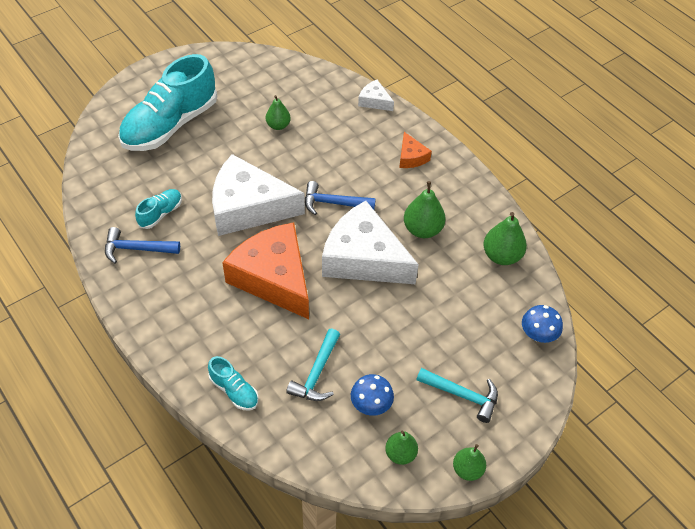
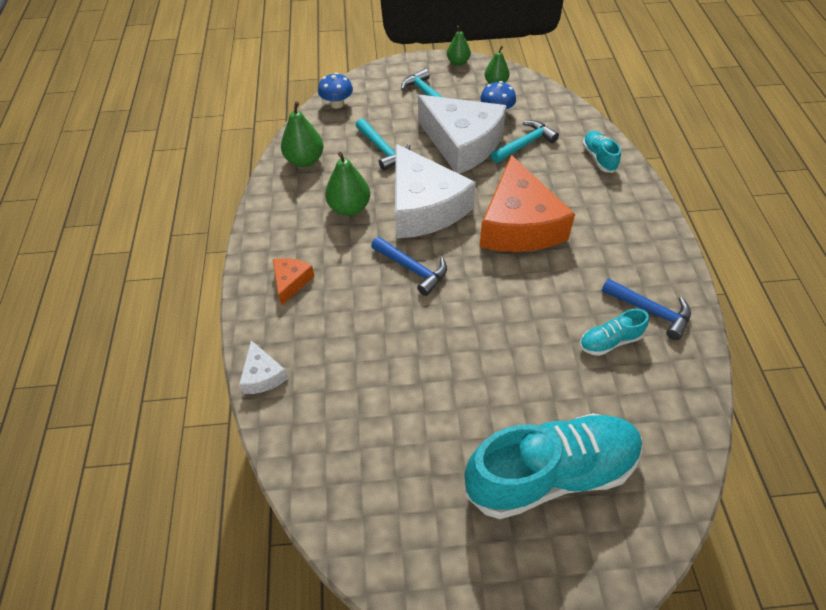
camera: 145 degrees left, 0 degrees up
white cheese [212,154,305,236] -> white cheese moved to [418,95,507,174]
green pear [266,95,291,130] -> none
none -> turquoise hammer [356,118,410,171]

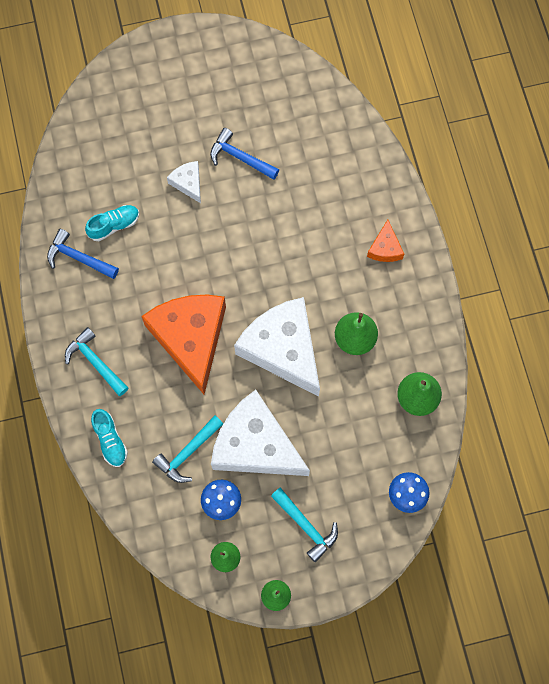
camera: 170 degrees right, 20 degrees up
white cheese [239,340,288,394] -> white cheese moved to [167,161,201,203]
turquoise hammer [356,118,410,171] -> turquoise hammer moved to [65,327,128,396]
blue hammer [371,237,447,296] -> blue hammer moved to [210,128,279,180]
turquoise shoe [465,413,643,519] -> none

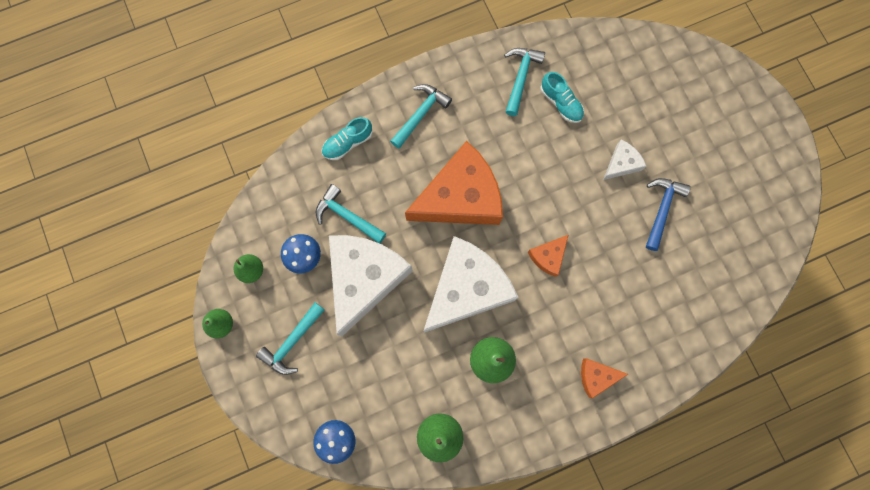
camera: 80 degrees right, 5 degrees up
blue hammer [47,229,119,279] -> turquoise hammer [504,48,545,116]
none -> orange cheese [528,235,568,277]

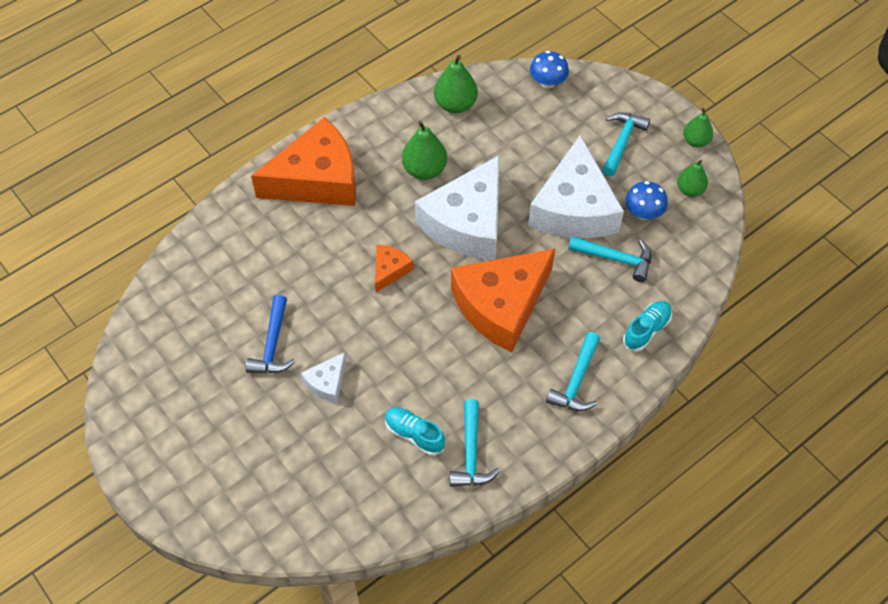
camera: 165 degrees right, 20 degrees down
orange cheese [581,358,628,398] -> orange cheese [251,117,356,206], size x2.27

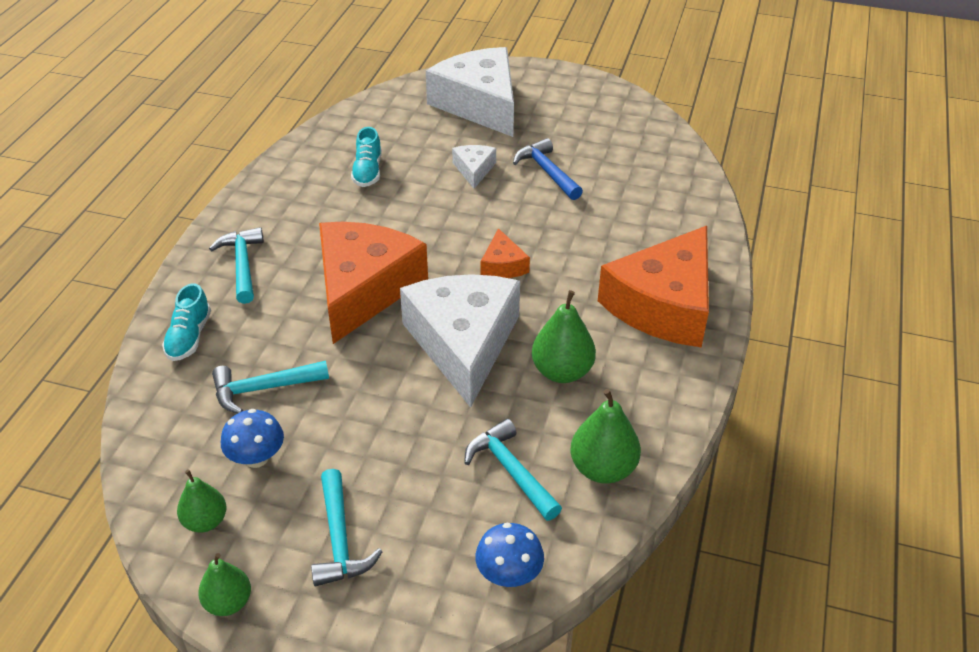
camera: 145 degrees right, 15 degrees down
turquoise shoe [385,407,445,456] -> turquoise shoe turned 90 degrees clockwise [351,127,382,187]
turquoise hammer [450,399,500,487] -> turquoise hammer moved to [464,419,562,521]
white cheese [528,135,624,238] -> white cheese moved to [426,47,514,137]

